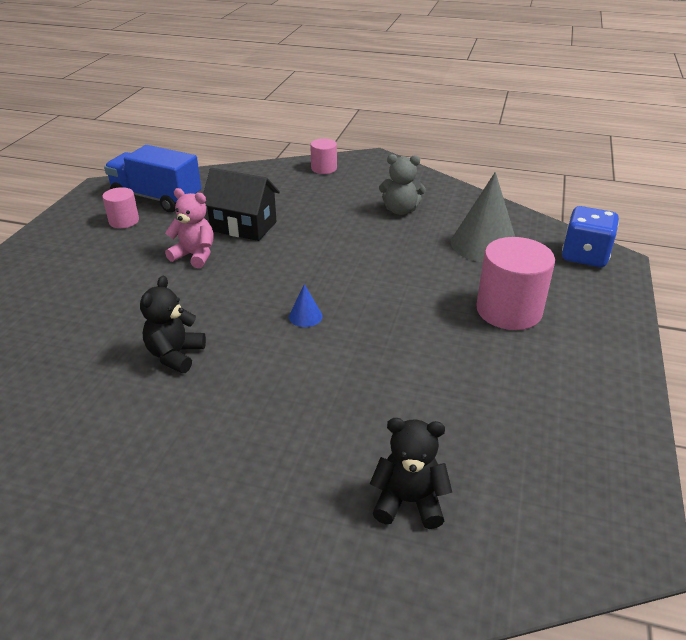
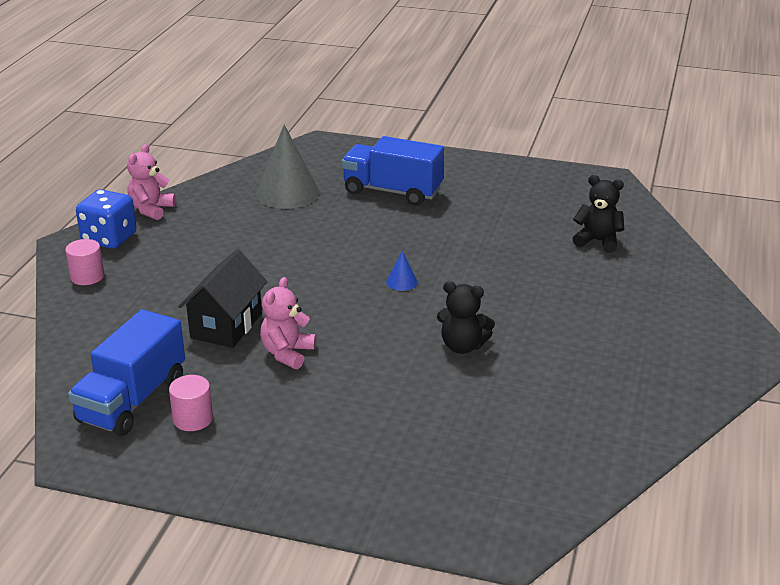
camera: 90 degrees left, 5 degrees down
black teddy bear [370,418,452,529] -> black teddy bear turned 105 degrees clockwise [573,175,624,253]
grey teddy bear [379,154,426,215] -> none
pink cylinder [476,237,555,330] -> blue truck [342,136,444,205]
blue dice [562,206,619,267] -> blue dice moved to [76,189,137,249]
none -> pink teddy bear [127,144,176,220]

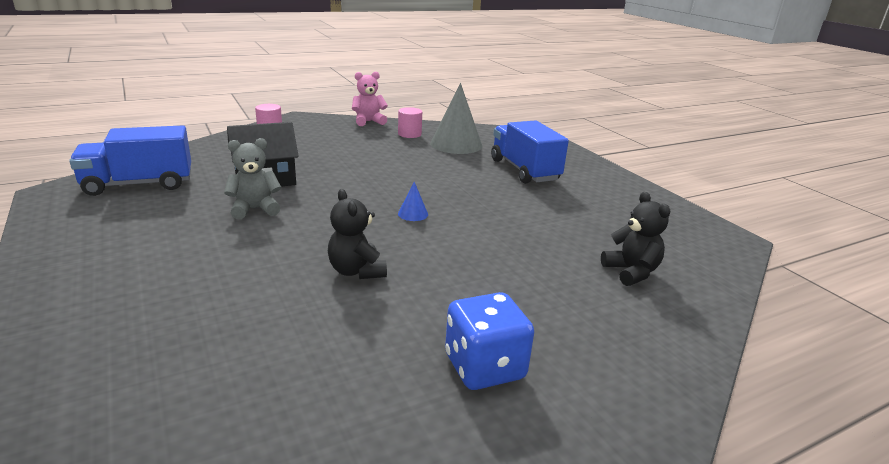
camera: 45 degrees right, 5 degrees down
blue dice [76,189,137,249] -> blue dice moved to [445,292,534,390]
pink cylinder [169,375,213,431] -> pink cylinder moved to [398,107,422,138]
pink teddy bear [260,277,317,369] -> grey teddy bear [224,138,281,219]

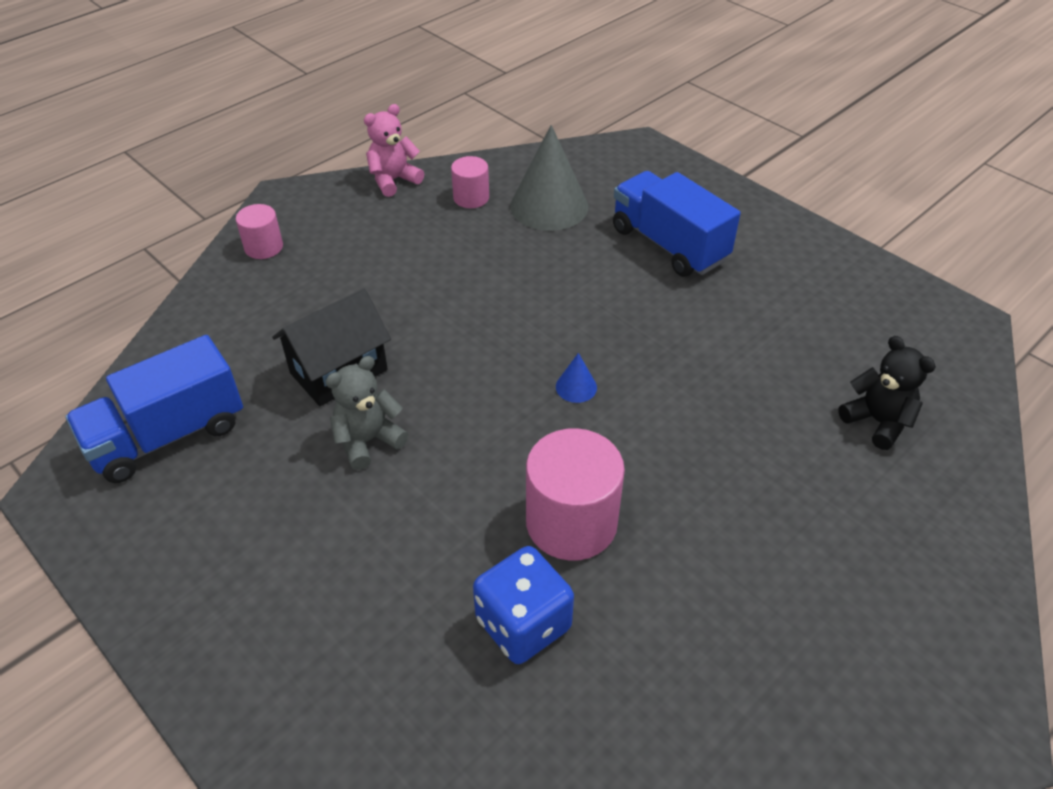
camera: 15 degrees left, 20 degrees up
black teddy bear [328,189,387,279] -> pink cylinder [526,428,625,561]
blue dice [445,292,534,390] -> blue dice moved to [473,546,574,664]

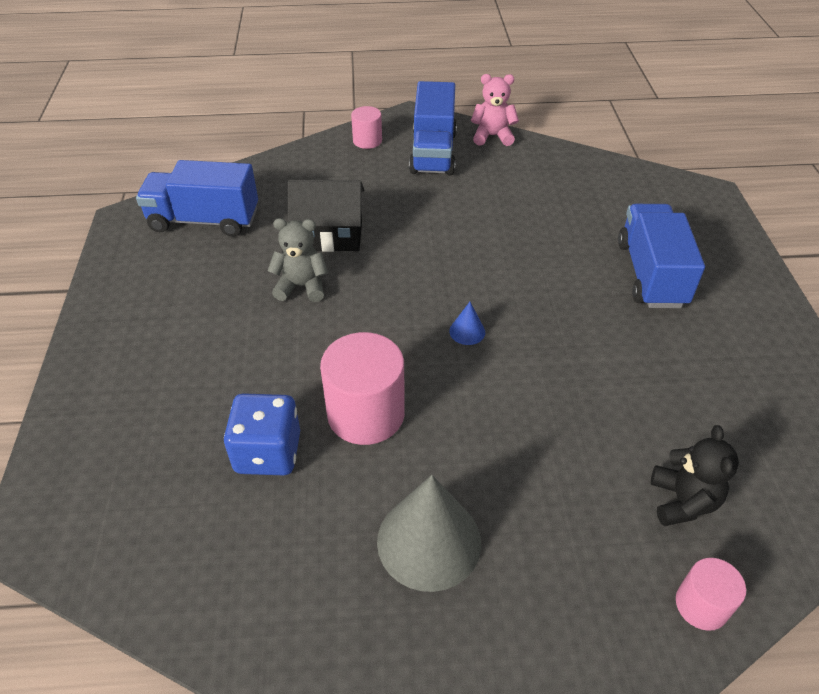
camera: 40 degrees right, 0 degrees up
pink cylinder [451,156,489,208] -> pink cylinder moved to [676,558,746,631]
grey cone [510,125,588,231] -> grey cone moved to [377,475,481,592]
none -> blue truck [409,81,457,175]

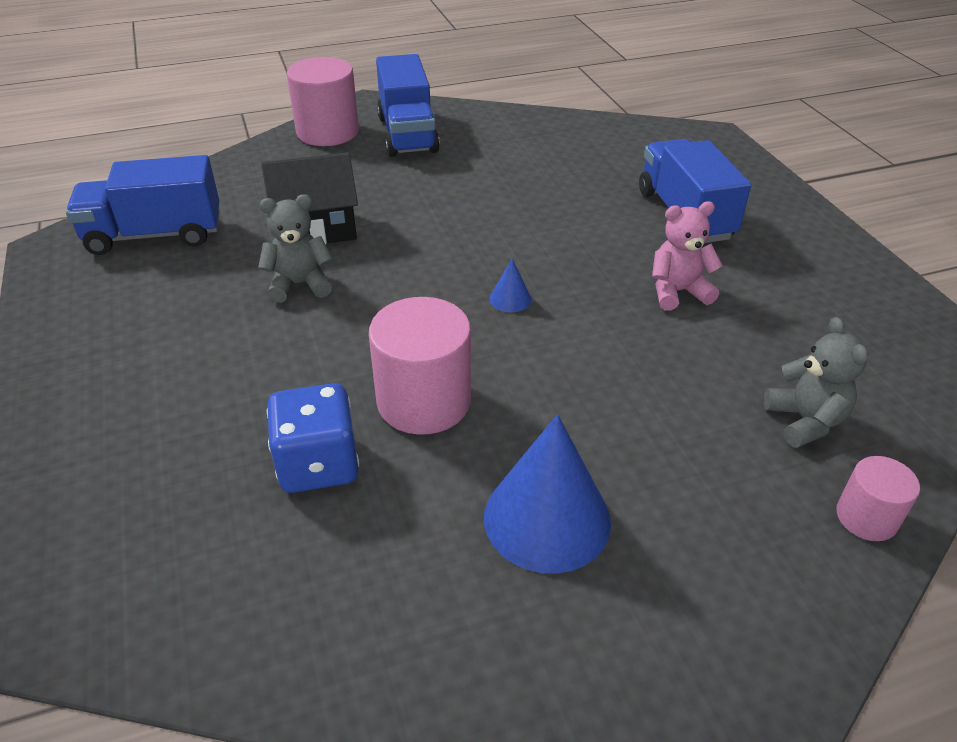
camera: 15 degrees left, 5 degrees down
pink cylinder [351,106,382,149] -> pink cylinder [287,57,359,146], size x1.82
grey cone [377,475,481,592] -> blue cone [484,414,611,574]
pink teddy bear [471,74,519,146] -> pink teddy bear moved to [652,201,723,311]
black teddy bear [651,425,739,526] -> grey teddy bear [764,317,868,448]

